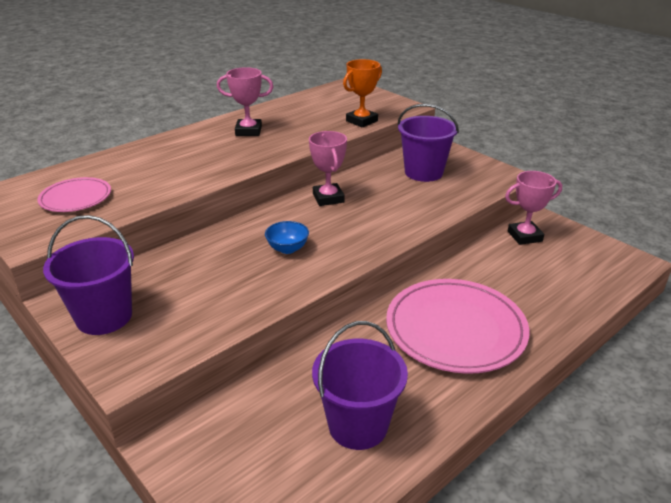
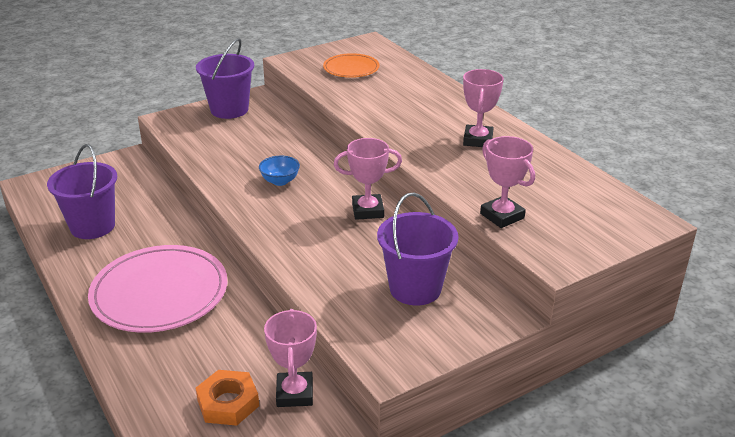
camera: 100 degrees right, 0 degrees up
pink plate [37,177,111,212] -> orange plate [323,53,380,78]
orange trophy [343,59,382,127] -> pink trophy [480,136,535,228]
none -> orange nut [196,370,259,426]

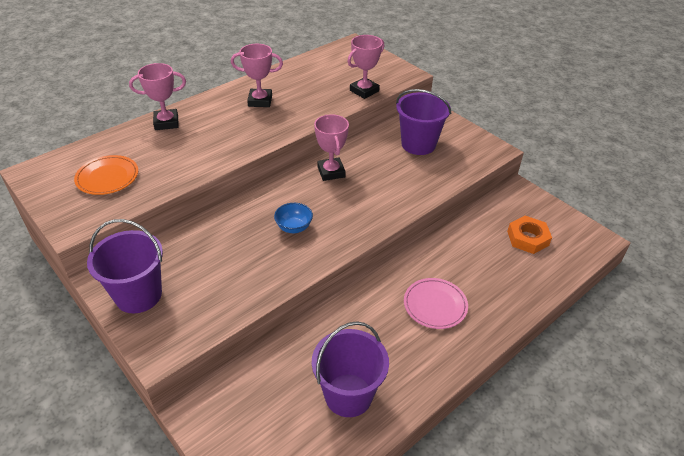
camera: 100 degrees left, 10 degrees up
pink plate [88,245,228,333] -> pink plate [404,278,468,329], size x0.54
pink trophy [264,309,317,407] -> pink trophy moved to [129,63,186,130]

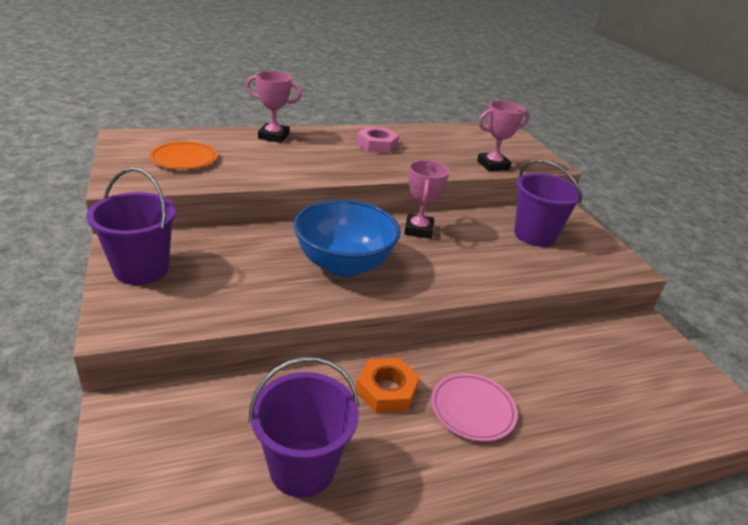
camera: 20 degrees right, 10 degrees down
pink trophy [231,44,283,107] -> pink nut [356,127,399,153]
blue bowl [274,203,313,233] -> blue bowl [293,199,401,277], size x2.27
orange nut [507,216,552,254] -> orange nut moved to [356,358,420,413]

